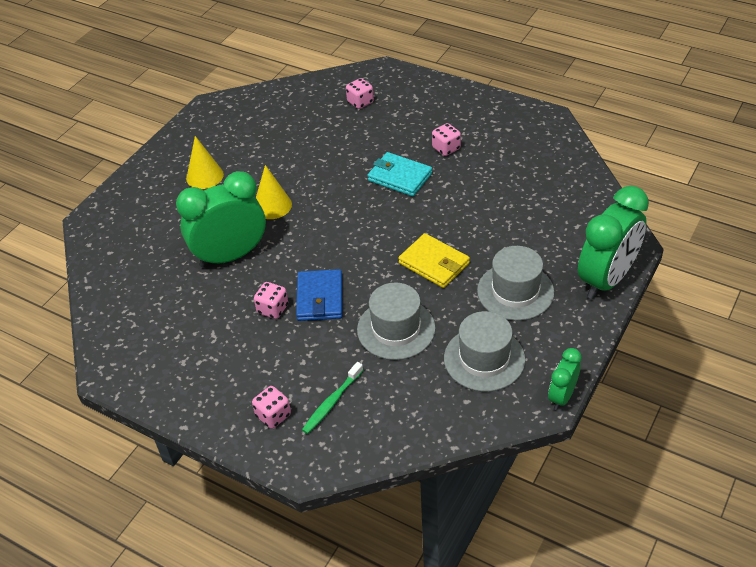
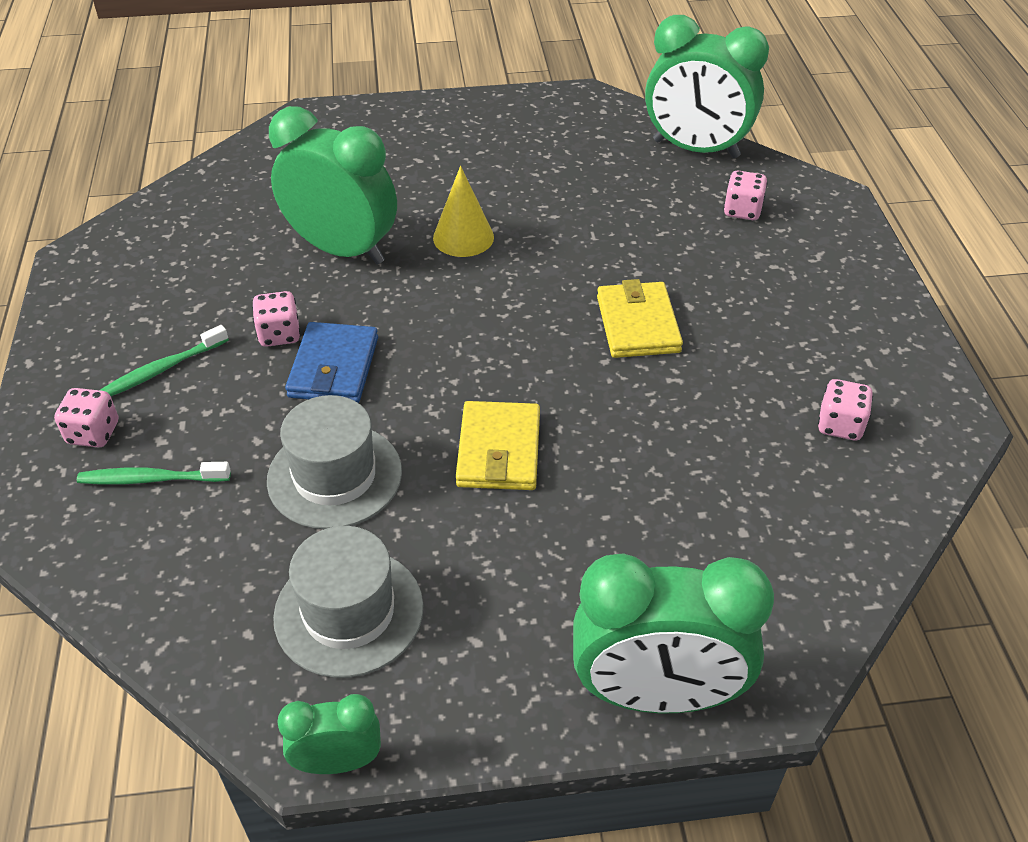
camera: 50 degrees right, 0 degrees up
yellow cone [186,136,224,189] -> none
blue wallet [296,269,342,321] -> blue wallet turned 45 degrees counterclockwise [285,322,378,403]
turquoise wallet [367,152,432,196] -> yellow wallet [597,279,683,358]
pink dice [432,123,461,156] -> pink dice moved to [818,379,873,440]
grey hat [477,246,554,321] -> none
none -> green toothbrush [100,325,229,396]
none -> green clock [645,15,769,158]

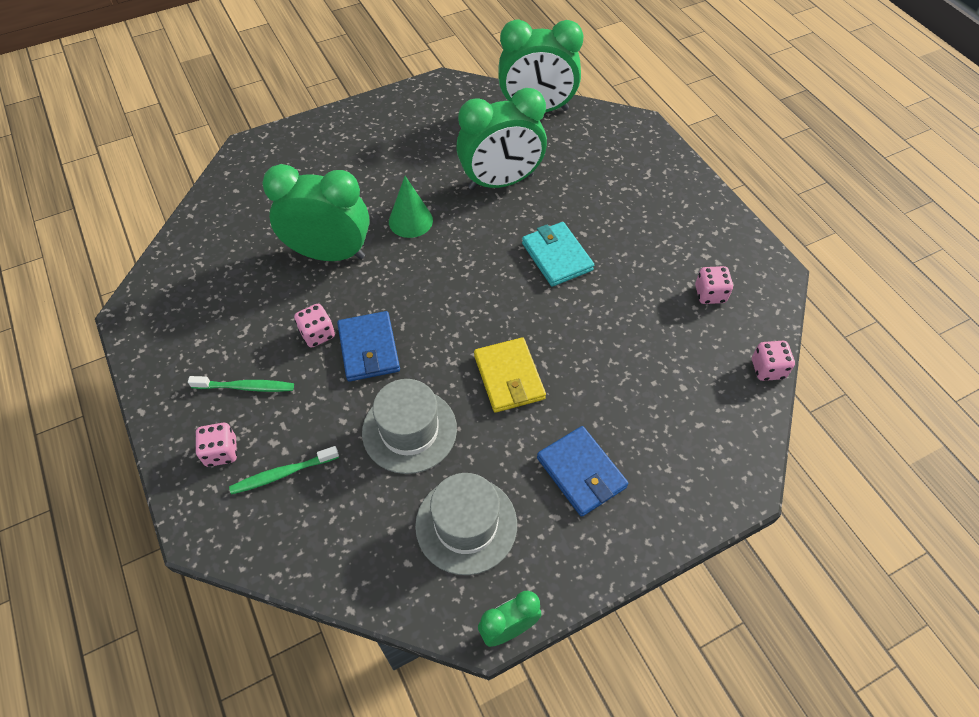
camera: 20 degrees left, 10 degrees up
green toothbrush [100,325,229,396] -> green toothbrush turned 120 degrees counterclockwise [188,376,294,392]
yellow cone [433,166,494,257] -> green cone [389,176,433,238]
green clock [573,553,774,713] -> green clock moved to [456,88,547,190]
yellow wallet [597,279,683,358] -> turquoise wallet [522,222,594,287]
pink dice [723,171,768,220] -> pink dice moved to [752,341,795,381]
none -> blue wallet [537,426,628,517]

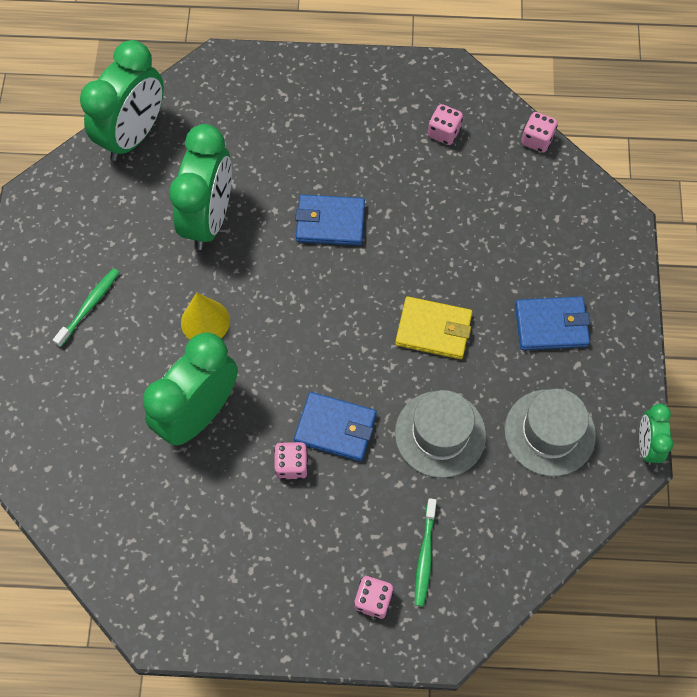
camera: 60 degrees left, 10 degrees up
green toothbrush [188,376,294,392] -> green toothbrush moved to [53,268,119,347]
green cone [389,176,433,238] -> yellow cone [181,293,230,340]
turquoise wallet [522,222,594,287] -> blue wallet [295,195,365,246]

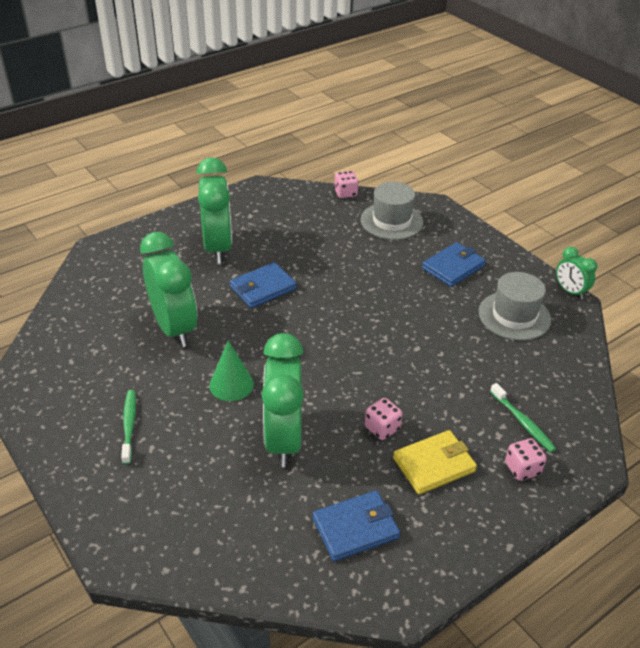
camera: 40 degrees left, 25 degrees down
green clock [80,40,164,161] -> green clock moved to [197,157,232,264]
yellow cone [181,293,230,340] -> green cone [209,340,254,401]
blue wallet [294,392,377,462] -> blue wallet moved to [312,490,400,561]
yellow wallet [395,297,472,359] -> yellow wallet moved to [393,430,477,494]
grey hat [395,390,486,478] -> grey hat moved to [361,182,423,240]
pink dice [428,104,463,145] -> none

